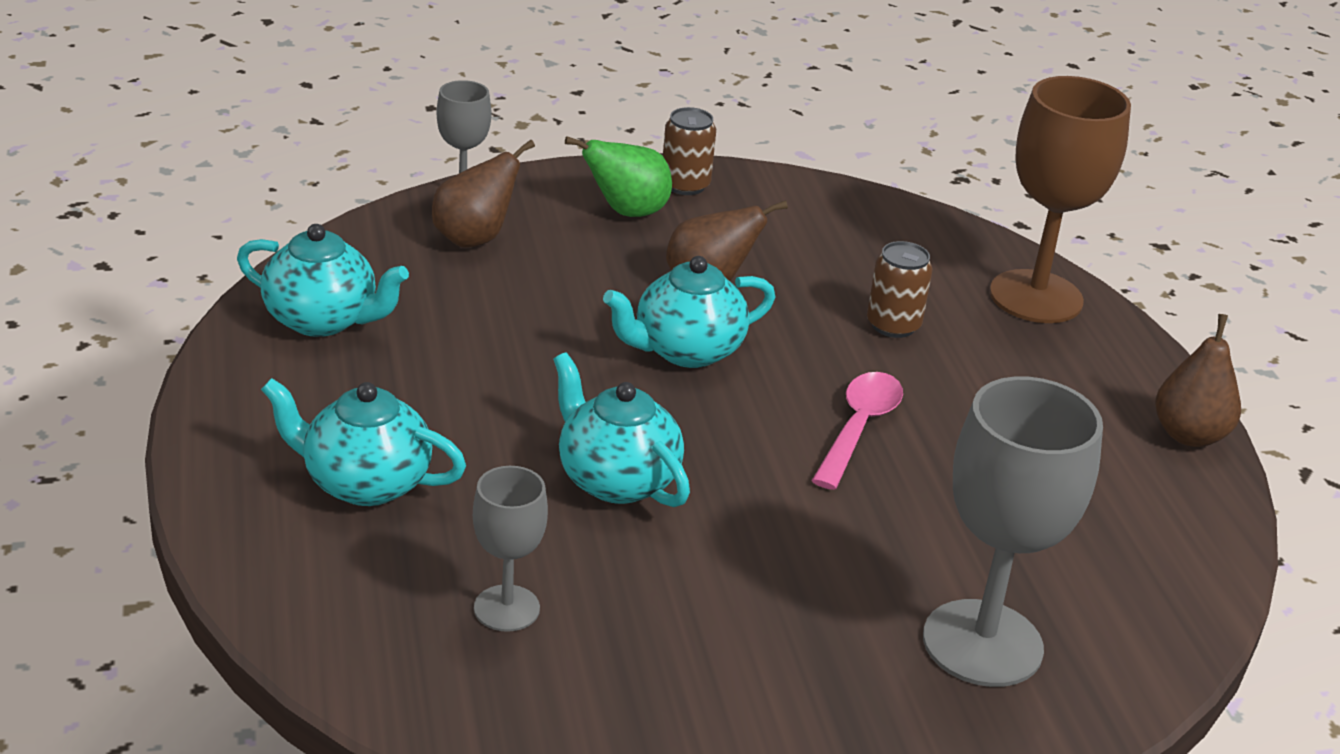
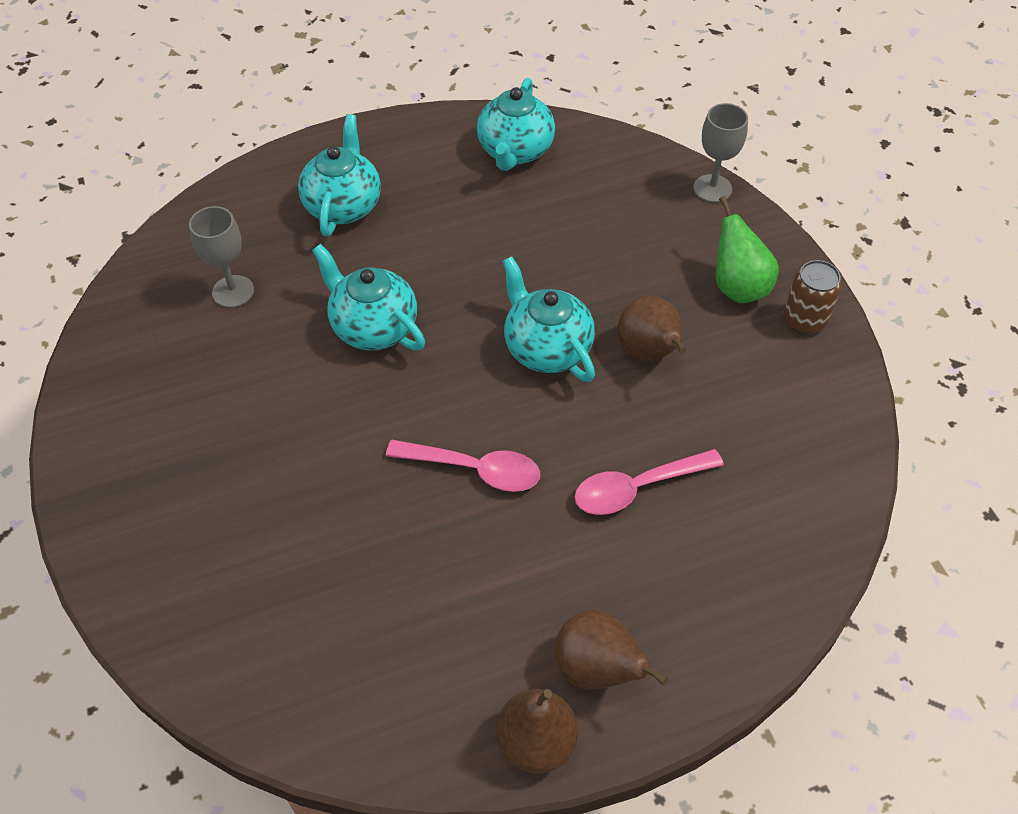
camera: 85 degrees right, 20 degrees up
brown pear [432,140,535,248] -> brown pear moved to [555,609,668,689]
turquoise teapot [553,352,690,507] -> turquoise teapot turned 90 degrees counterclockwise [312,244,425,350]
brown can [867,241,932,338] -> pink spoon [574,449,724,515]
grey goblet [923,376,1103,687] -> none
brown goblet [990,76,1131,323] -> none

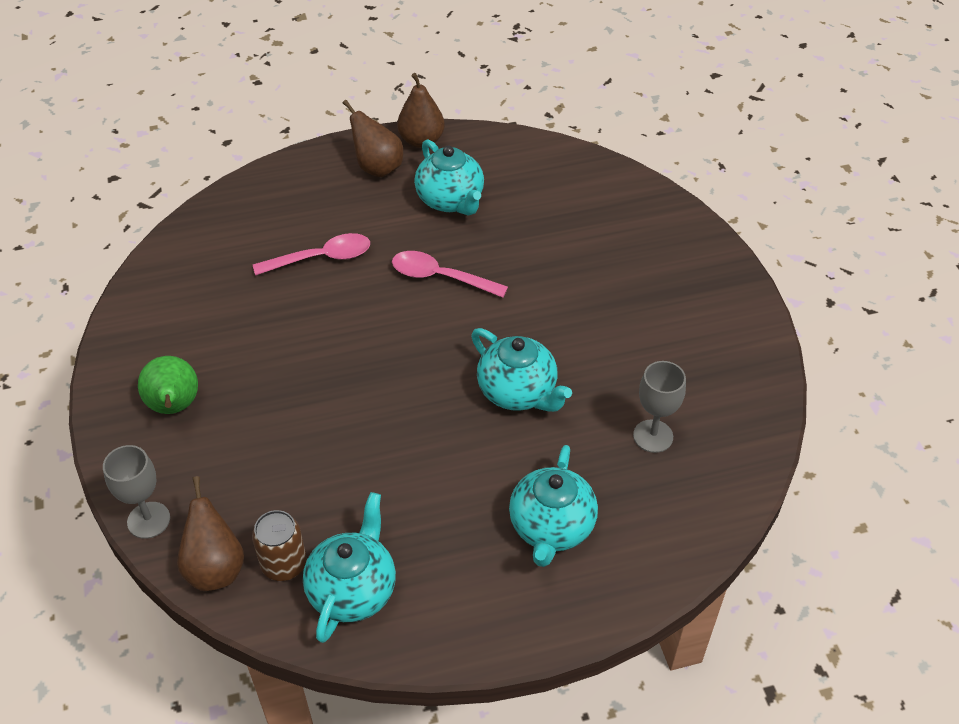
camera: 175 degrees left, 5 degrees down
turquoise teapot [502,256,595,382] -> turquoise teapot moved to [414,139,484,216]
brown pear [618,296,687,361] -> brown pear moved to [177,476,244,591]
brown can [783,260,842,334] -> brown can moved to [252,510,306,581]

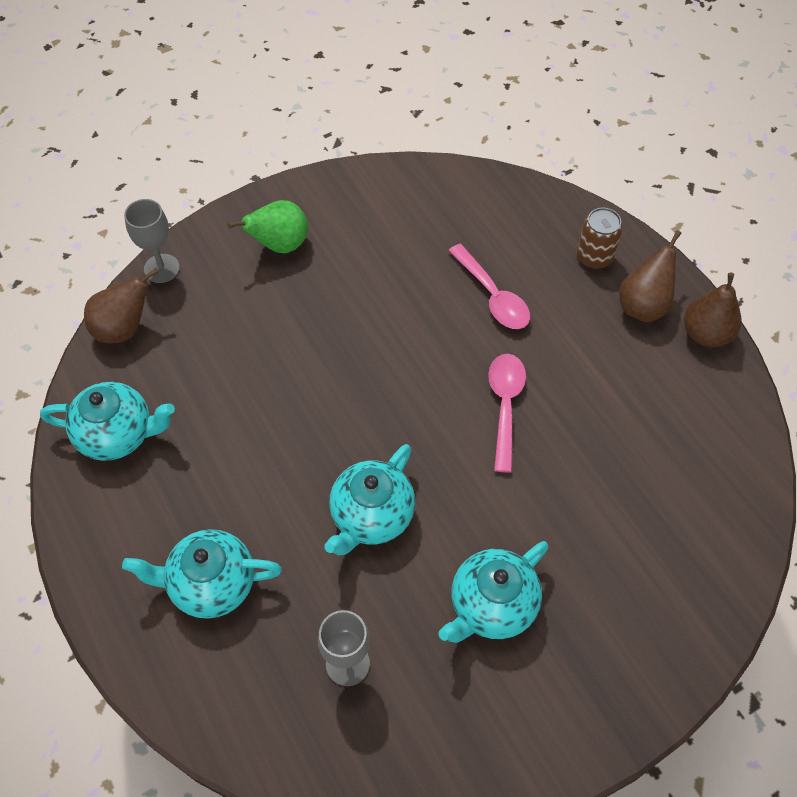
camera: 75 degrees right, 10 degrees up
brown can [252,510,306,581] -> brown can moved to [577,208,623,269]
turquoise teapot [414,139,484,216] -> turquoise teapot moved to [438,541,549,643]

